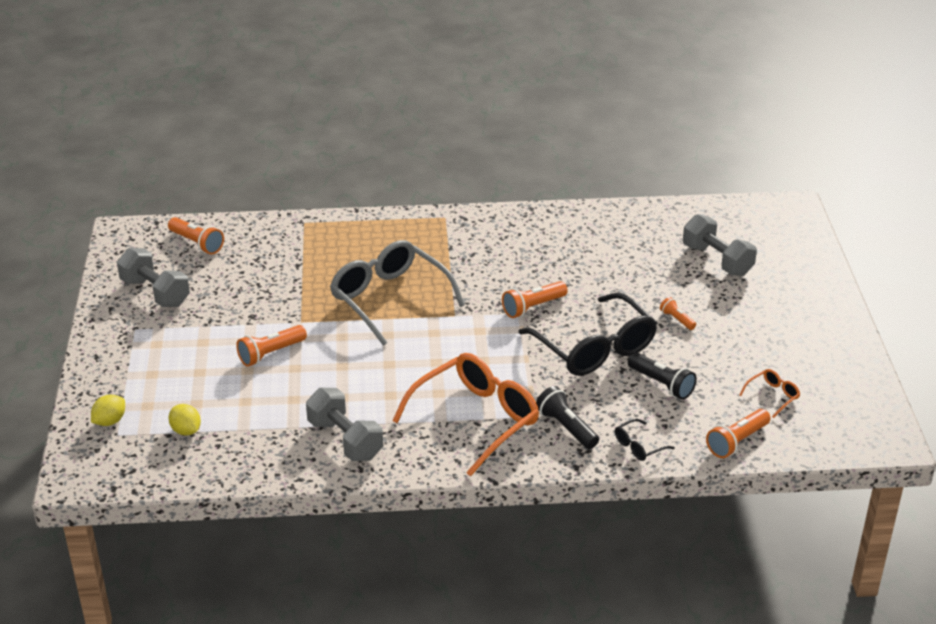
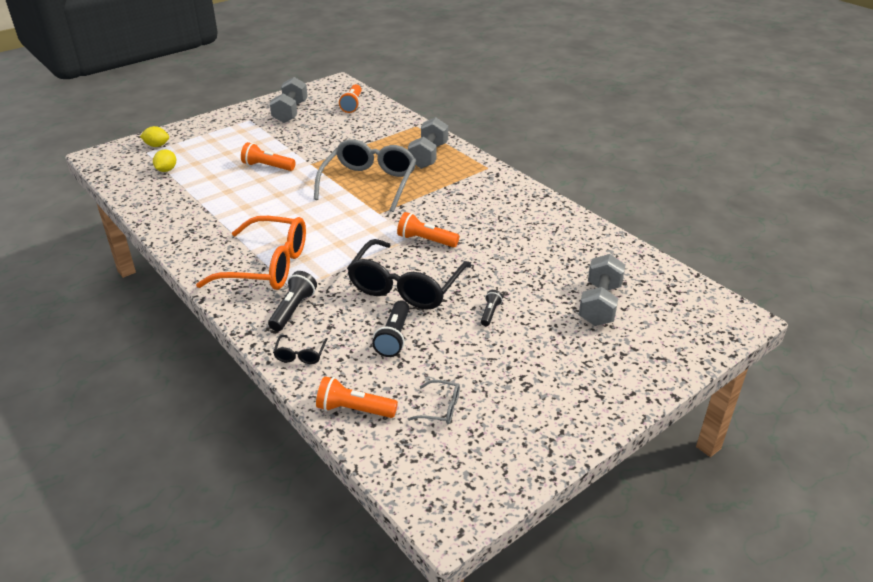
camera: 55 degrees right, 0 degrees up
grey dumbbell [306,388,383,461] -> grey dumbbell moved to [408,117,448,169]
black glasses [615,419,675,461] -> black glasses turned 105 degrees counterclockwise [273,335,328,364]
orange flashlight [660,297,696,330] -> black flashlight [481,290,503,326]
orange glasses [739,369,800,418] -> grey glasses [408,380,460,424]

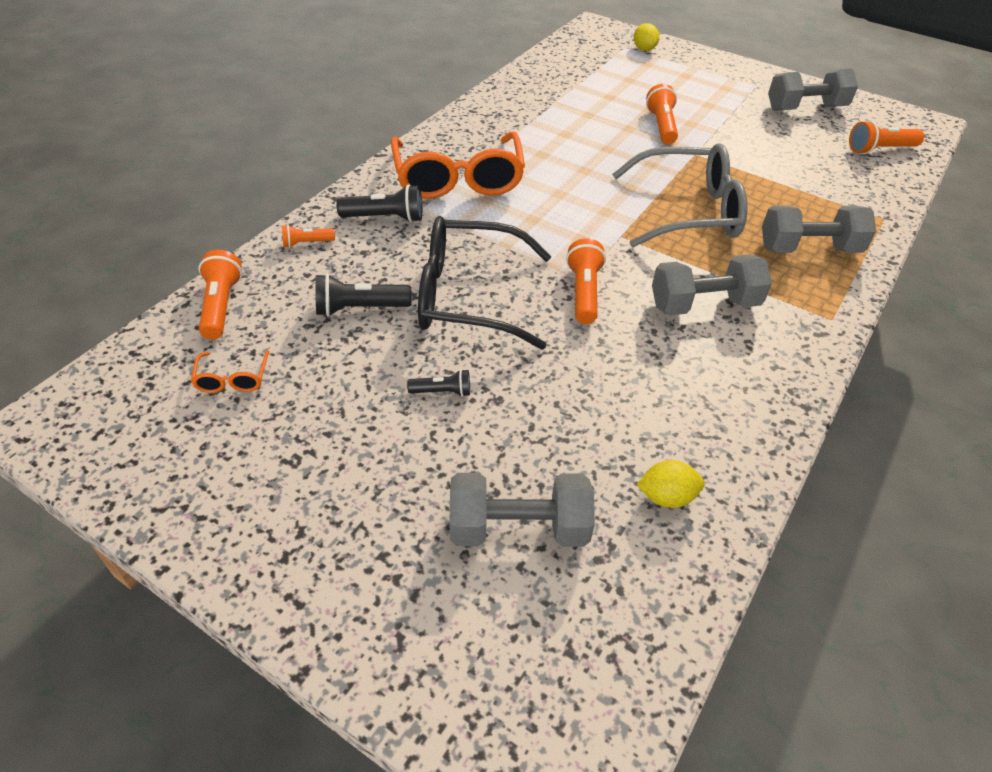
camera: 70 degrees right, 10 degrees up
yellow lemon [153,150,176,172] -> yellow lemon moved to [637,460,705,508]
black glasses [273,335,328,364] -> orange flashlight [282,224,335,248]
grey glasses [408,380,460,424] -> orange glasses [191,350,270,393]
none -> grey dumbbell [652,254,772,315]

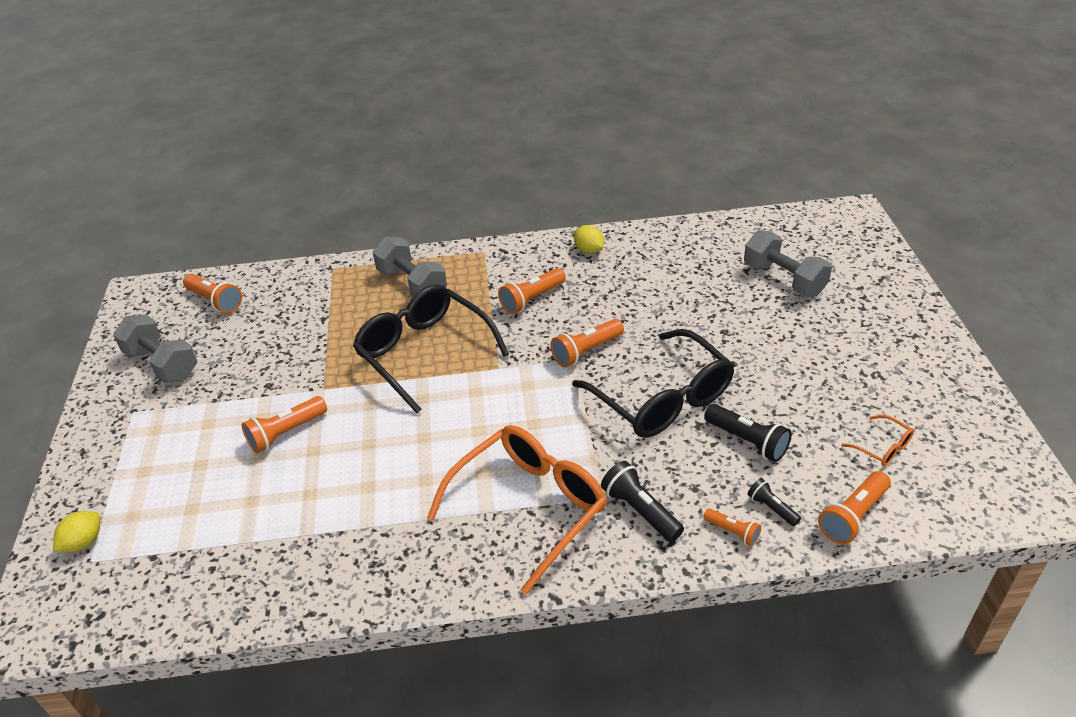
camera: 125 degrees left, 5 degrees down
orange glasses [191,350,270,393] -> orange glasses turned 90 degrees clockwise [841,415,914,466]
black flashlight [407,369,470,397] -> black flashlight moved to [747,478,801,526]
grey glasses [612,143,748,247] -> black glasses [353,284,509,413]
yellow lemon [637,460,705,508] -> yellow lemon moved to [574,225,604,253]
grey dumbbell [652,254,772,315] -> orange flashlight [498,268,566,314]

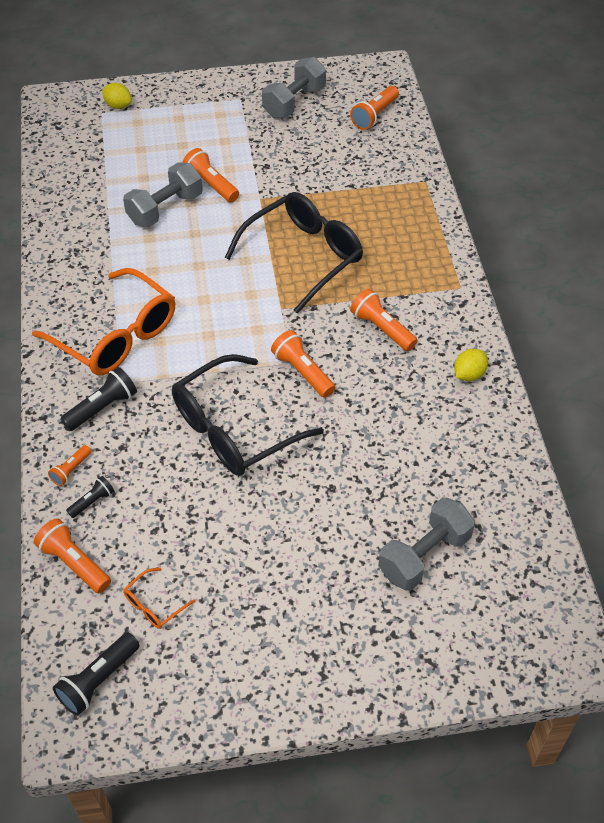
camera: 85 degrees right, 10 degrees up
grey dumbbell [373,237,447,297] -> grey dumbbell moved to [123,162,203,227]
black flashlight [704,404,792,462] -> black flashlight moved to [53,633,140,716]

